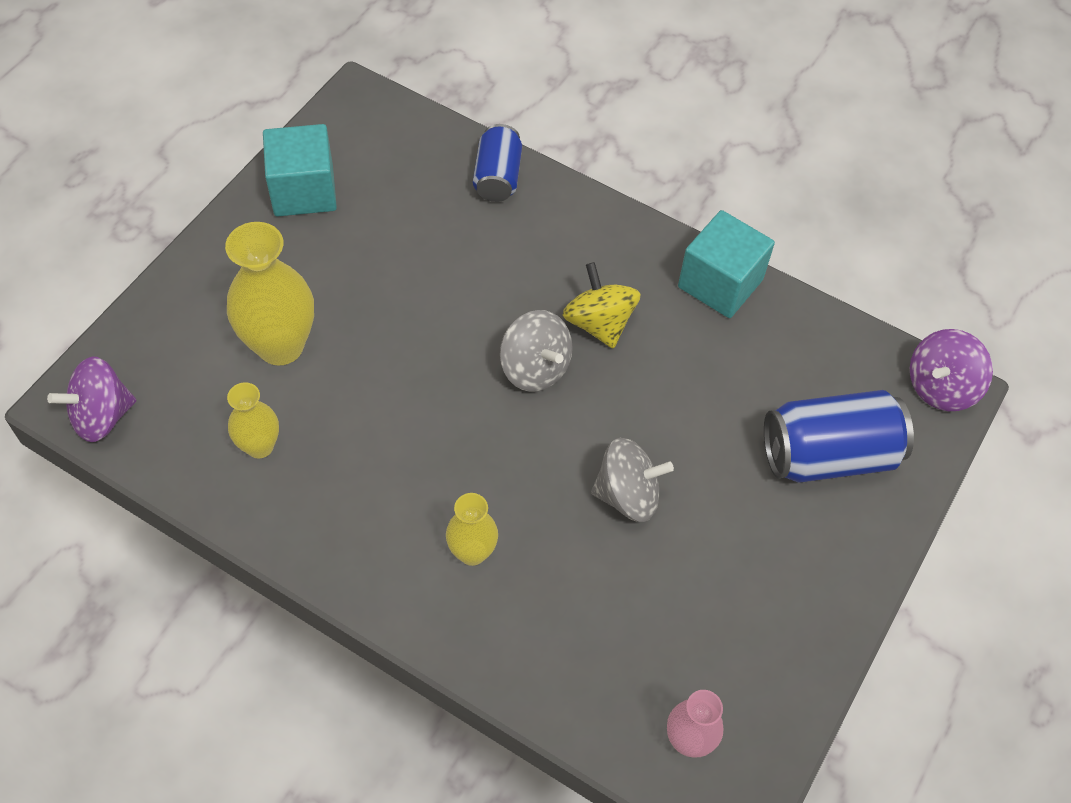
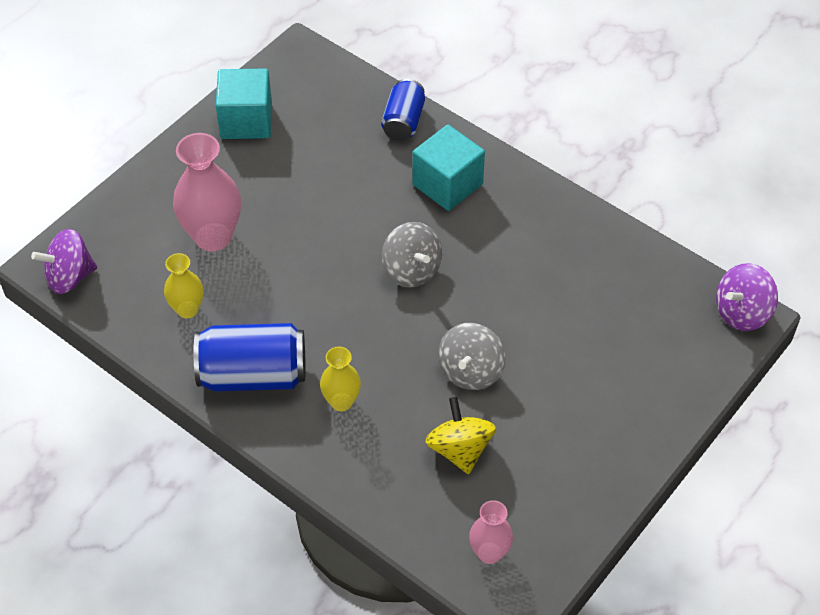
camera: 10 degrees right, 5 degrees down
yellow vase [225,222,314,366] -> pink vase [173,133,241,251]
yellow spinning top [562,262,641,349] -> yellow spinning top moved to [425,397,496,474]
grey spinning top [591,438,674,522] -> grey spinning top turned 105 degrees clockwise [438,323,506,390]
turquoise cube [678,210,775,318] -> turquoise cube moved to [412,125,485,211]
blue can [764,390,914,483] -> blue can moved to [193,323,306,392]

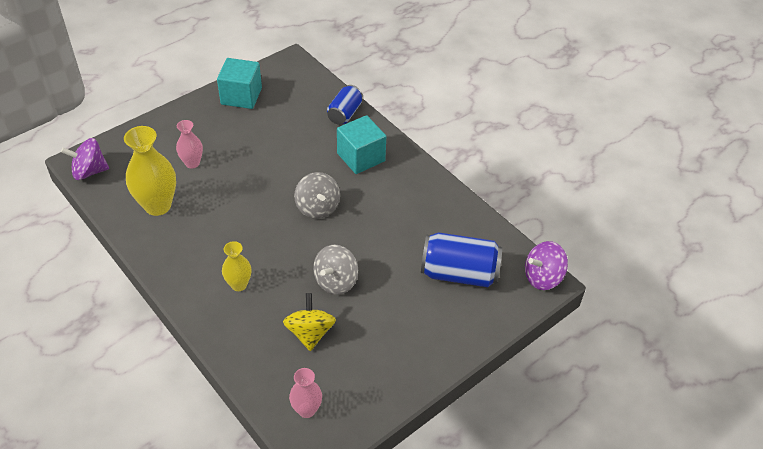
camera: 10 degrees right, 5 degrees down
yellow vase [164,253,203,319] -> yellow vase [124,126,176,216], size x1.77
pink vase [173,133,241,251] -> pink vase [176,120,203,168], size x0.57
blue can [193,323,306,392] -> blue can moved to [421,232,502,287]

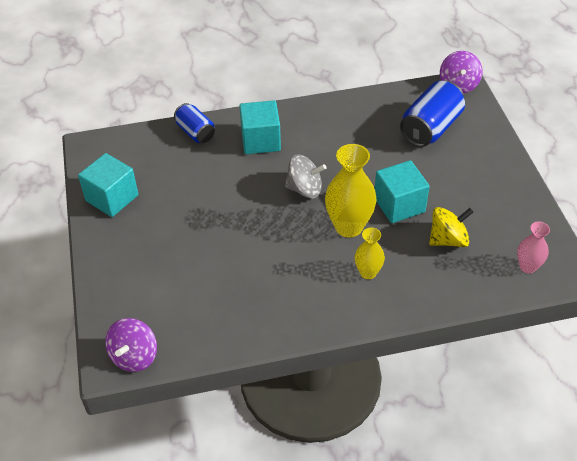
camera: 60 degrees left, 0 degrees up
yellow vase [124,126,176,216] -> yellow vase moved to [325,144,376,237]
pink vase [176,120,203,168] -> none
yellow spinning top [283,293,336,351] -> yellow spinning top turned 135 degrees clockwise [429,207,473,247]
grey spinning top [313,244,358,295] -> turquoise cube [375,160,430,223]

